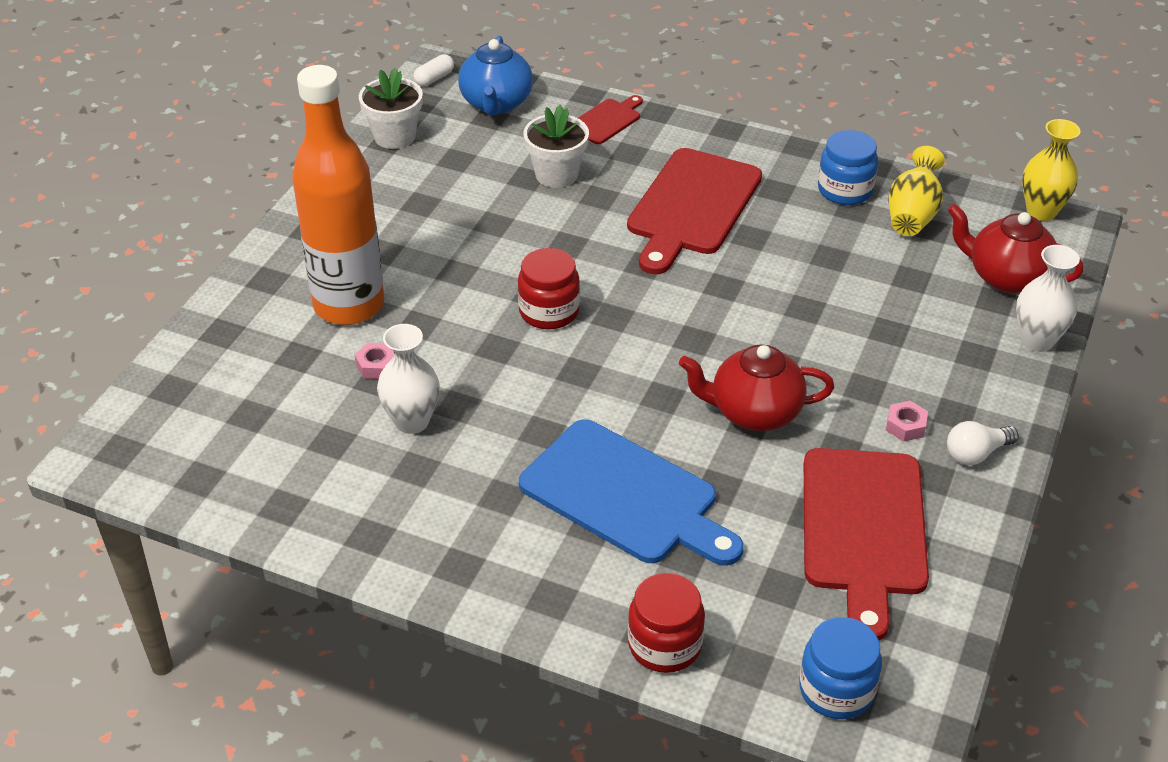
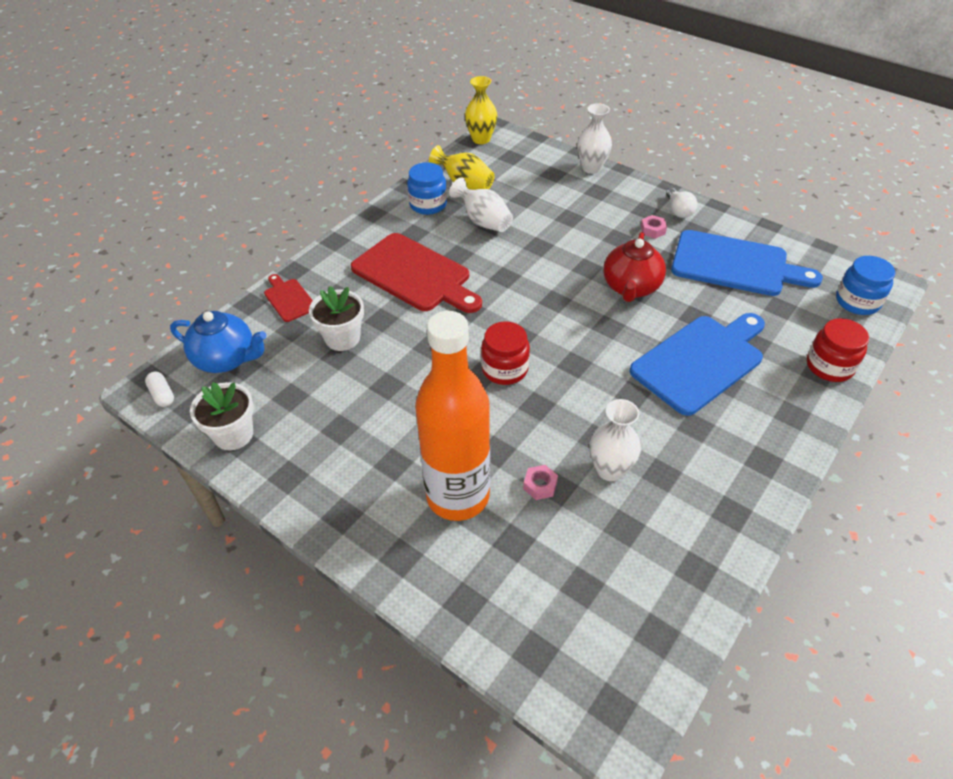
camera: 75 degrees left, 5 degrees up
red cutting board [804,448,929,640] -> blue cutting board [671,230,823,296]
red teapot [948,204,1084,294] -> none
none -> white vase [449,177,513,232]

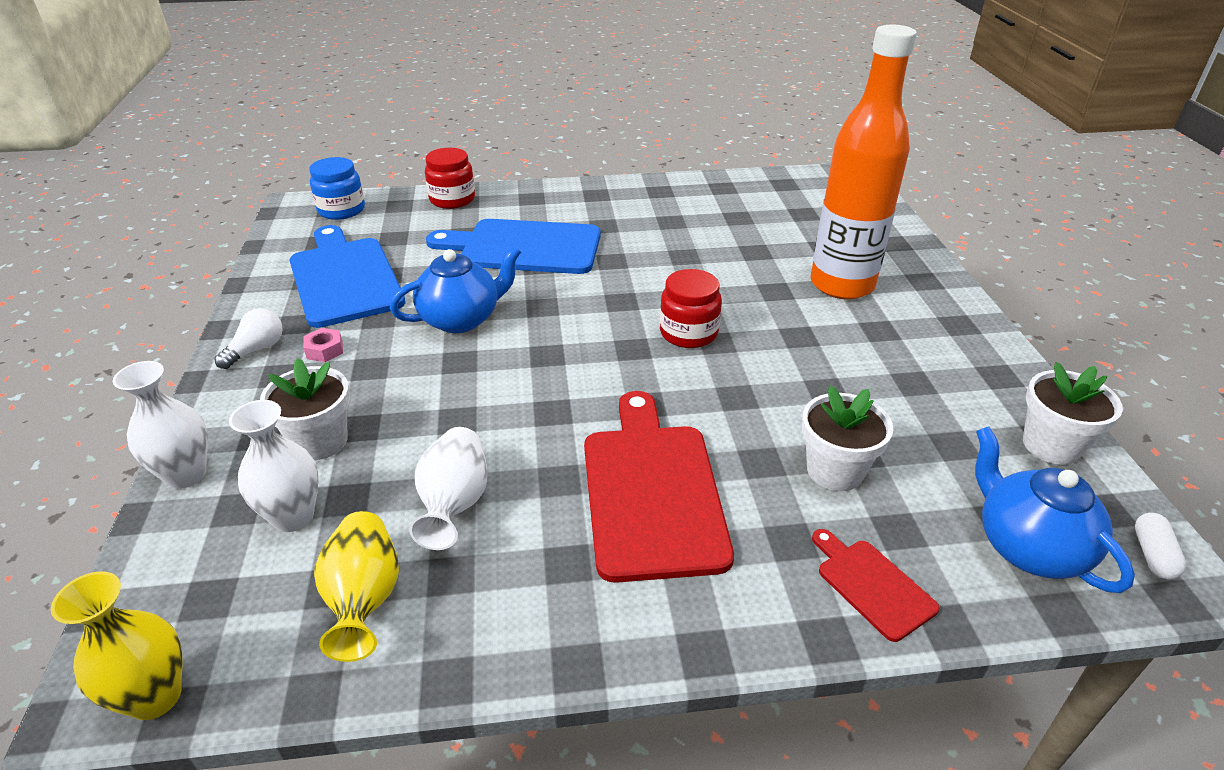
camera: 135 degrees left, 10 degrees down
red cutting board [264,274,313,322] -> red cutting board turned 135 degrees clockwise [812,529,940,642]
blue jar [407,162,447,215] -> none
pink nut [523,465,558,500] -> none
white vase [590,399,641,481] -> white vase moved to [229,400,319,532]
red teapot [604,232,666,302] -> blue teapot [390,246,521,333]
none -> white flower pot [260,358,350,460]

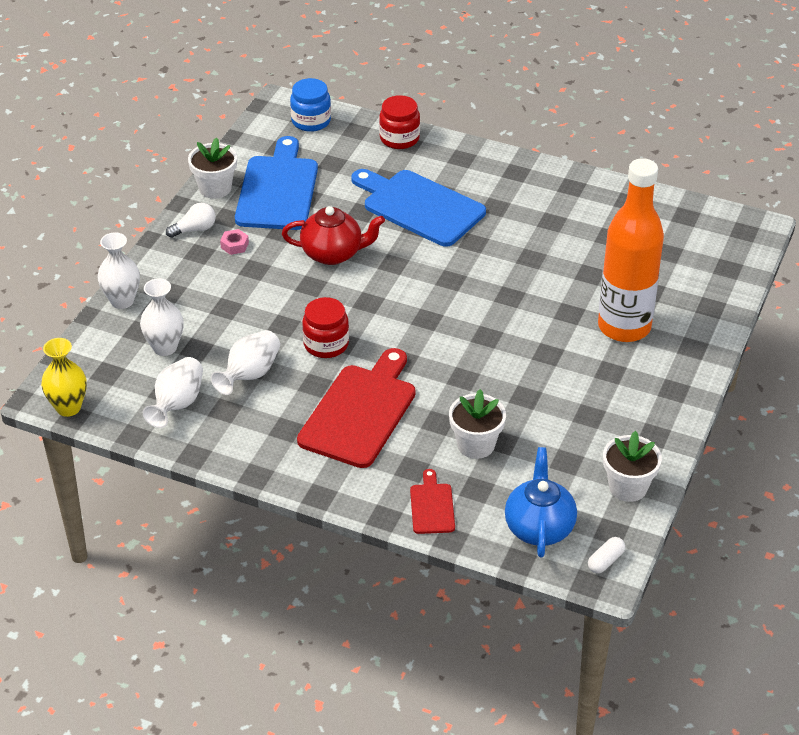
camera: 30 degrees right, 5 degrees up
white flower pot [260,358,350,460] -> white flower pot moved to [188,137,237,199]
yellow vase [314,511,399,662] -> white vase [143,357,203,428]
blue teapot [390,246,521,333] -> red teapot [282,206,385,265]
red jar [660,269,722,348] -> red jar moved to [302,297,349,358]

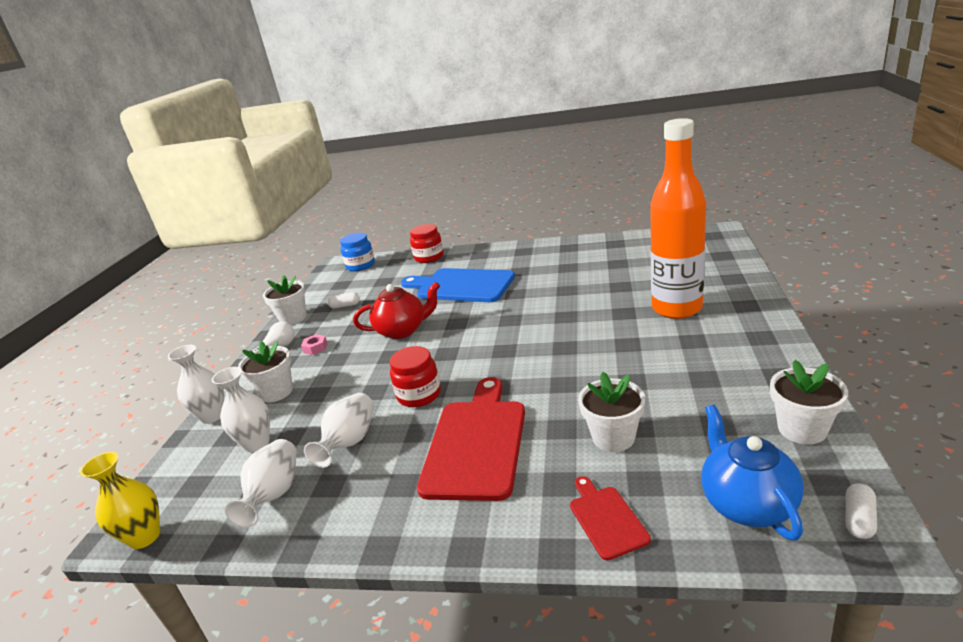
camera: 10 degrees left, 15 degrees down
blue cutting board [235,136,318,230] -> white capsule [327,292,360,308]
none -> white flower pot [238,341,293,403]

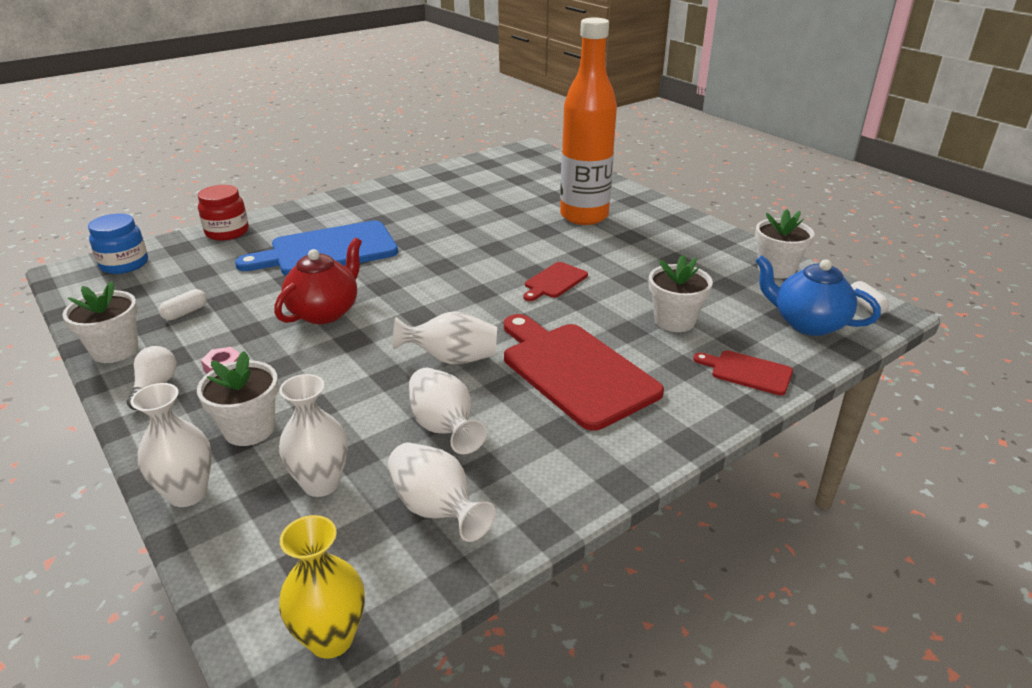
camera: 50 degrees left, 5 degrees up
red jar [390,346,441,407] -> white vase [393,311,497,364]
none -> red cutting board [523,262,588,301]

